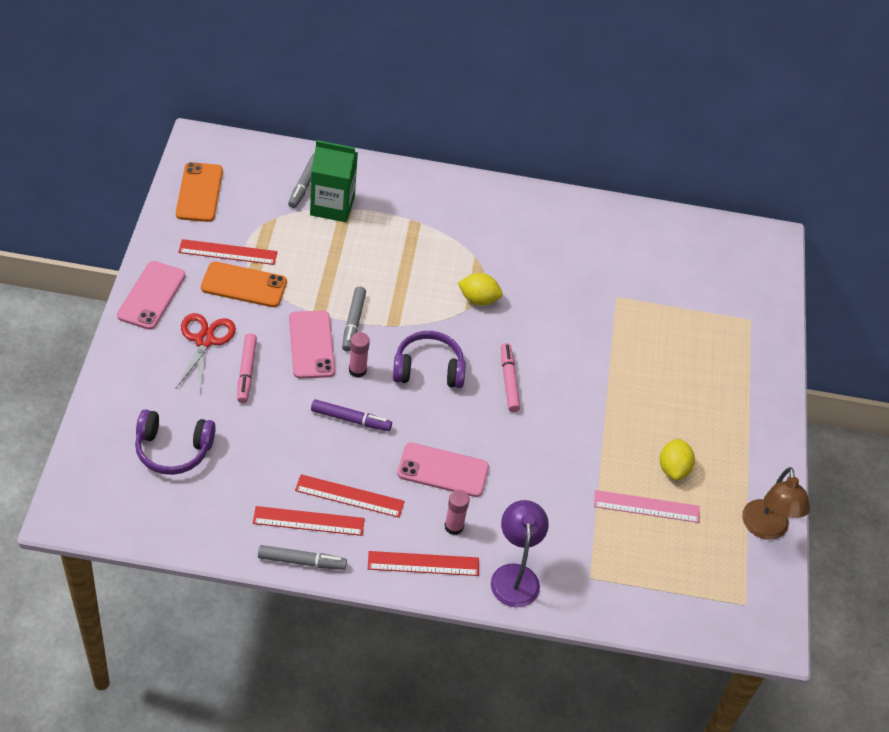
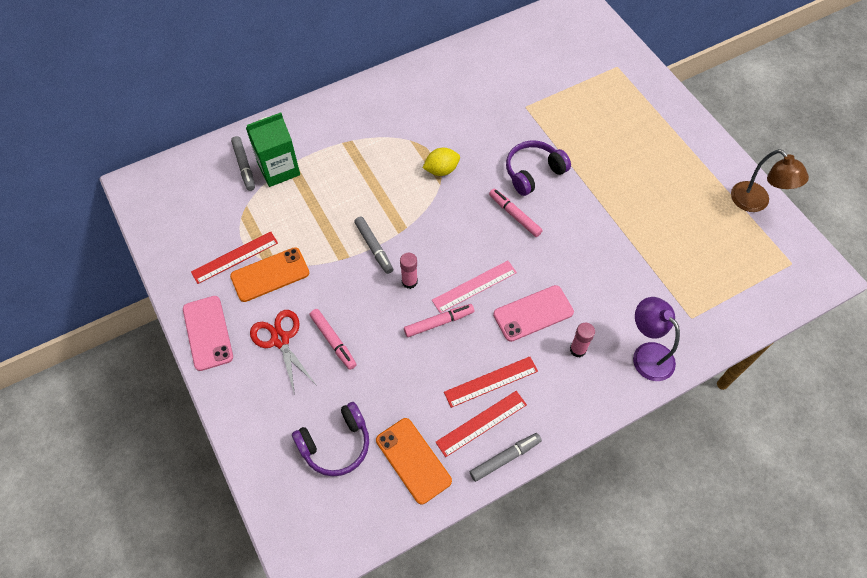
camera: 30 degrees left, 10 degrees up
orange phone [176,162,223,222] -> orange phone moved to [376,418,452,504]
pink phone [289,311,335,379] -> none
purple marker [311,399,392,431] -> pink marker [404,304,474,337]
red ruler [368,551,479,576] -> none
purple headphones [393,331,466,388] -> purple headphones moved to [506,140,571,196]
pink ruler [594,490,700,523] -> pink ruler moved to [432,261,517,313]
yellow lemon [660,438,695,480] -> none

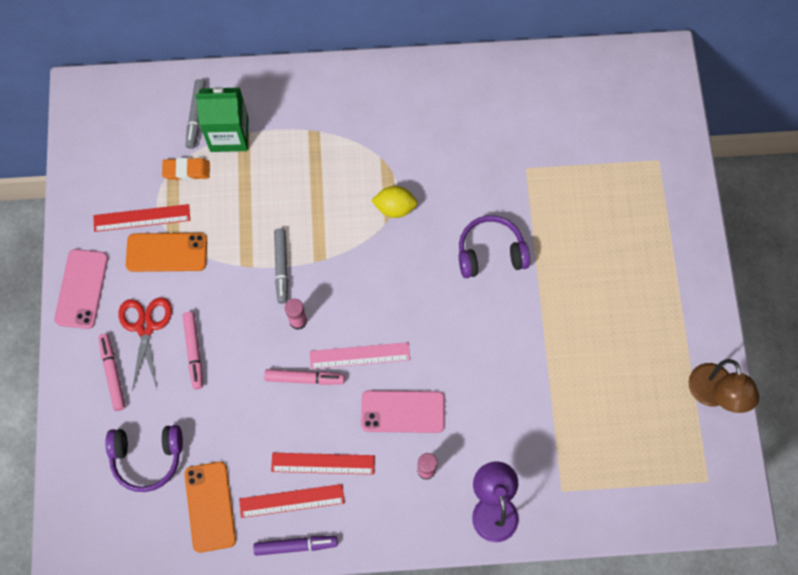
camera: 25 degrees right, 10 degrees up
grey marker [470,433,542,482] -> purple marker [253,536,338,556]
pink marker [489,189,543,237] -> pink marker moved to [98,334,126,411]
none -> orange eraser [162,158,210,180]

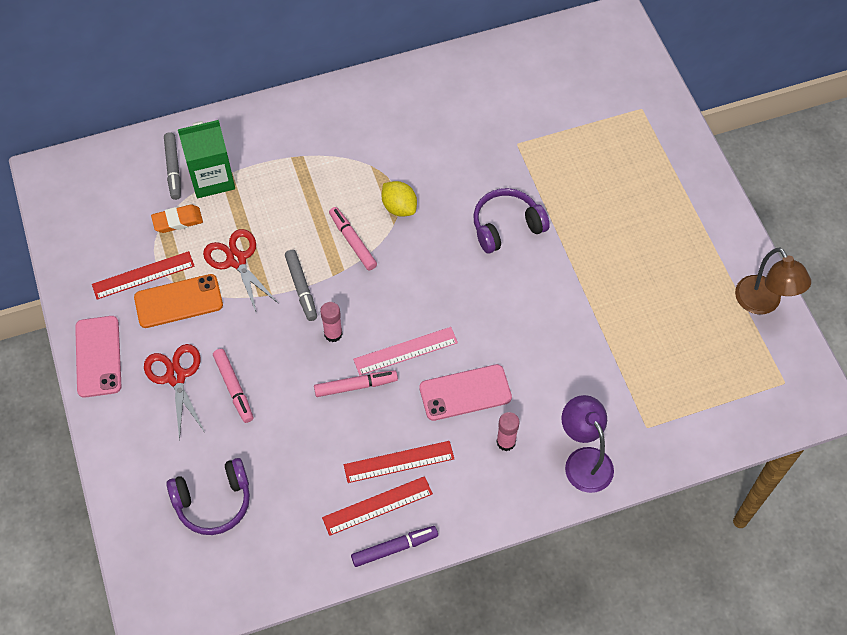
camera: 15 degrees left, 10 degrees down
pink marker [98,334,126,411] -> pink marker moved to [329,207,377,270]
orange phone [184,462,236,553] -> none
yellow lemon [371,186,417,218] -> yellow lemon turned 60 degrees clockwise [382,181,417,217]
none -> red scissors [203,229,279,314]

